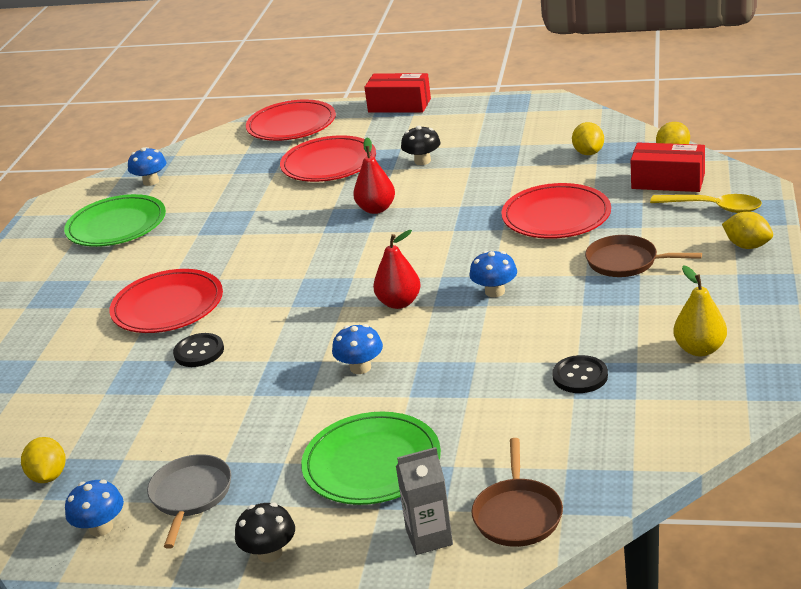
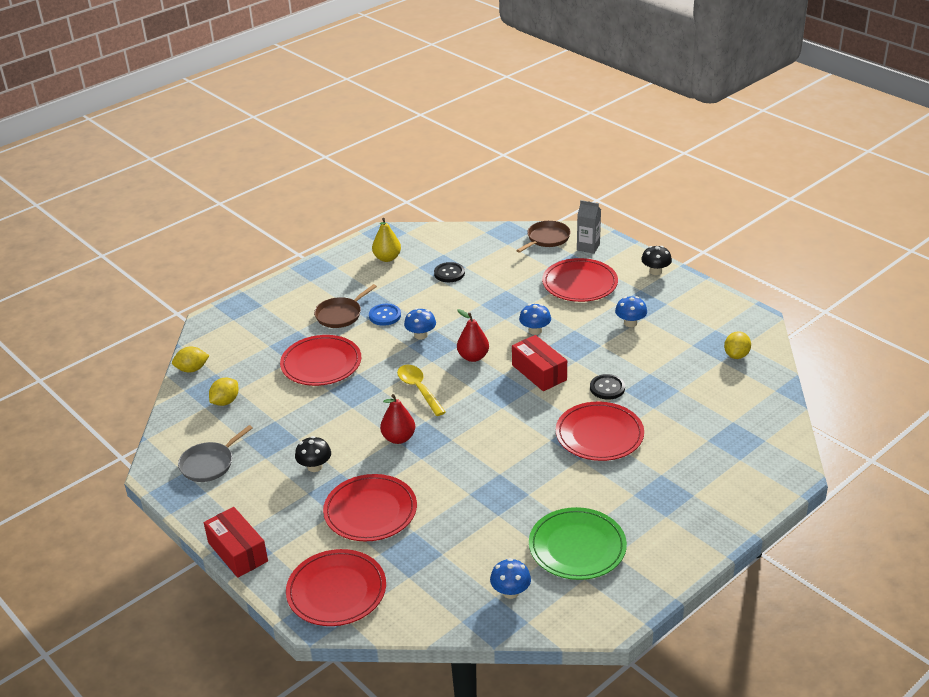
camera: 145 degrees left, 5 degrees up
blue mushroom [65,480,124,537] -> blue mushroom moved to [615,296,647,327]
grey pan [147,454,231,549] -> grey pan moved to [178,425,253,482]
green plate [301,412,441,505] -> red plate [542,258,618,302]
brown pan [585,235,702,277] -> brown pan turned 75 degrees clockwise [314,284,377,328]
red box [631,143,705,192] -> red box moved to [512,335,567,391]
yellow spoon [650,194,762,213] -> yellow spoon moved to [397,365,446,416]
yellow lemon [722,211,773,249] -> none
none -> blue button [369,304,401,326]

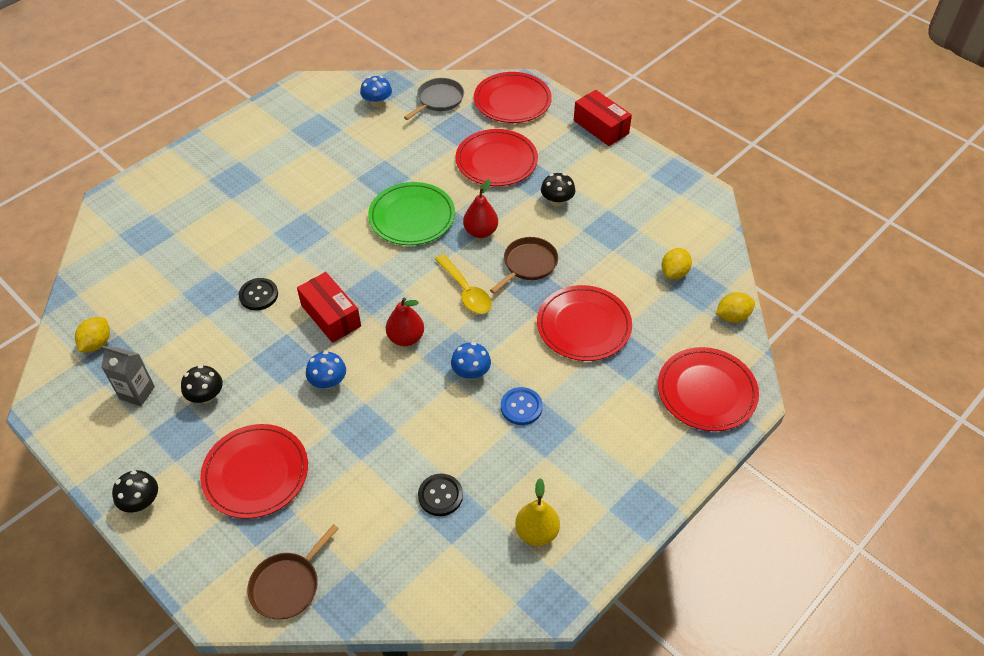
camera: 175 degrees right, 15 degrees up
grey pan [178,425,253,482] -> grey pan moved to [404,78,464,120]
brown pan [314,284,377,328] -> brown pan moved to [490,237,558,293]
green plate [529,507,627,580] -> green plate moved to [368,182,455,245]
red plate [556,402,644,461] -> red plate moved to [658,347,759,431]
grey carton [577,200,601,254] -> grey carton moved to [101,346,155,406]
blue mushroom [615,296,647,327] -> black mushroom [181,365,223,403]

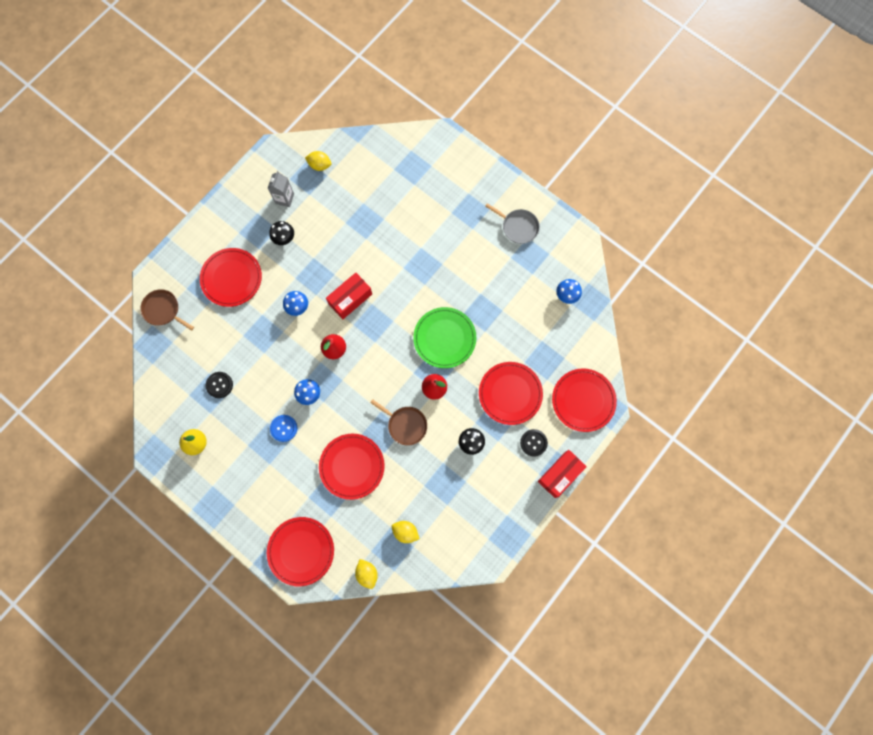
camera: 85 degrees right, 25 degrees up
black mushroom [112,470,158,513] -> none
black button [239,278,278,310] -> black button moved to [520,429,548,457]
grey pan [404,78,464,120] -> grey pan moved to [485,203,540,244]
yellow spoon [435,254,492,314] -> none

